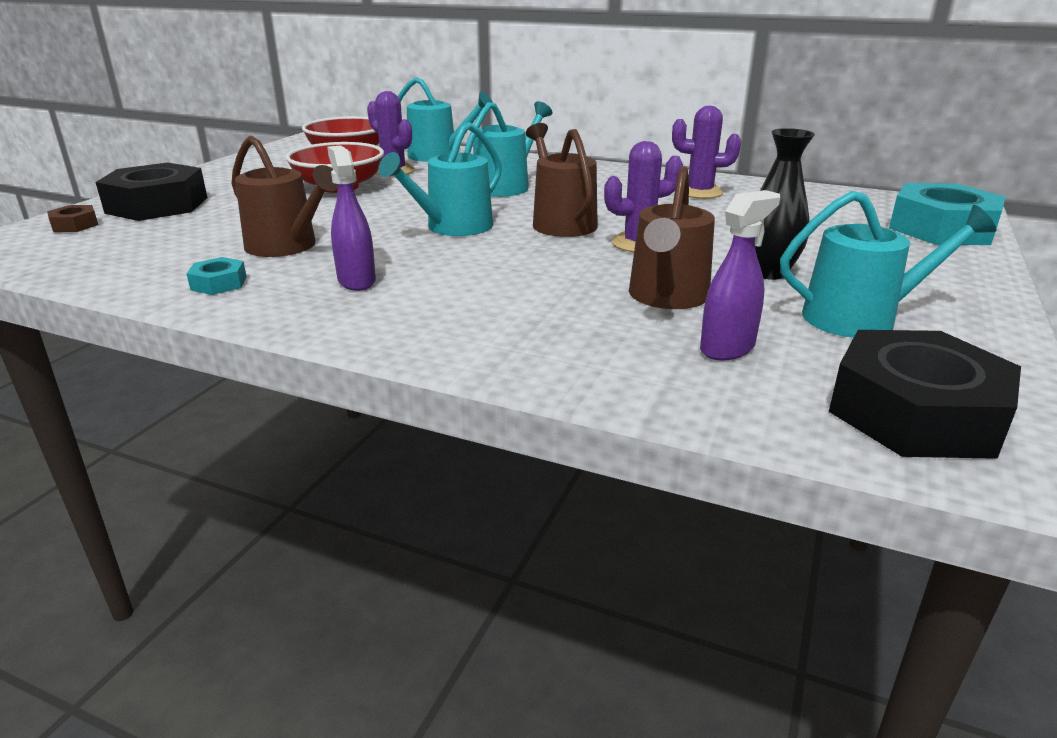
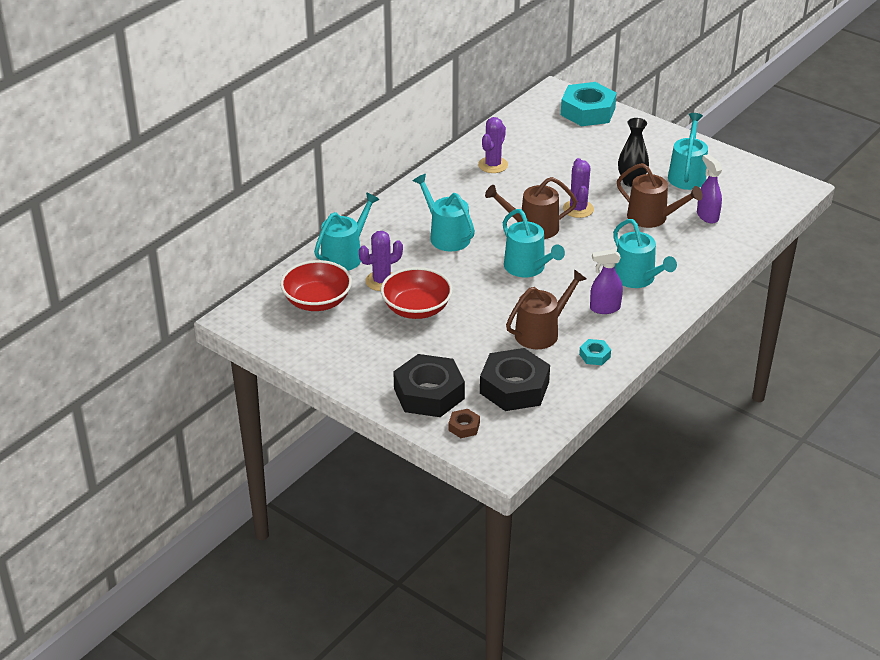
camera: 75 degrees left, 10 degrees up
black nut [829,330,1021,459] -> black nut moved to [480,348,550,411]
none -> turquoise watering can [613,219,677,288]

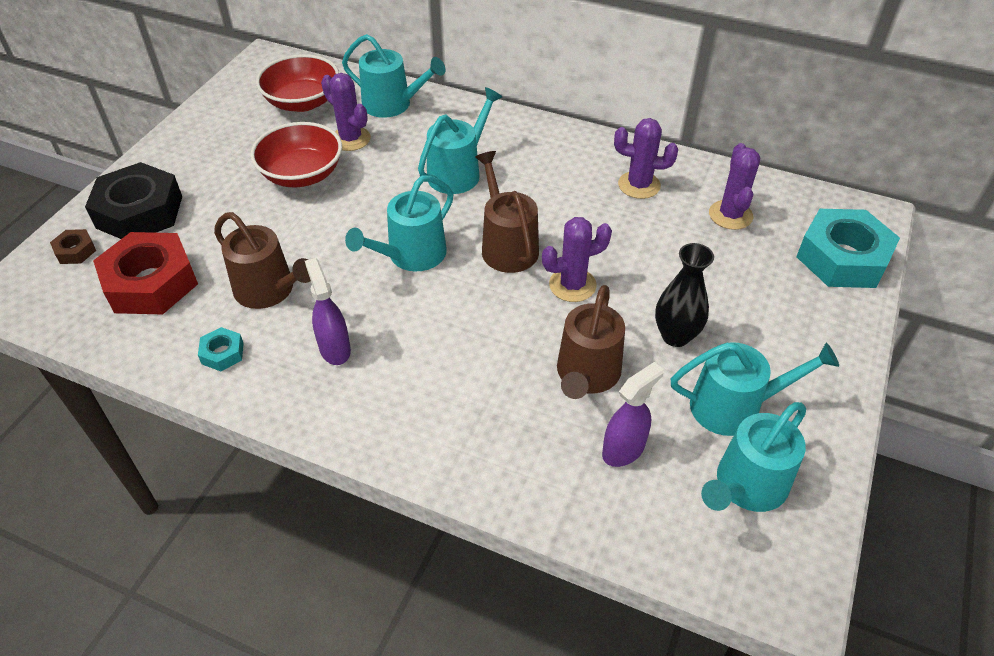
camera: 75 degrees right, 10 degrees up
black nut [480,348,550,411] -> red nut [93,232,198,314]
turquoise watering can [613,219,677,288] -> turquoise watering can moved to [701,402,806,512]
none -> purple cactus [709,143,760,230]

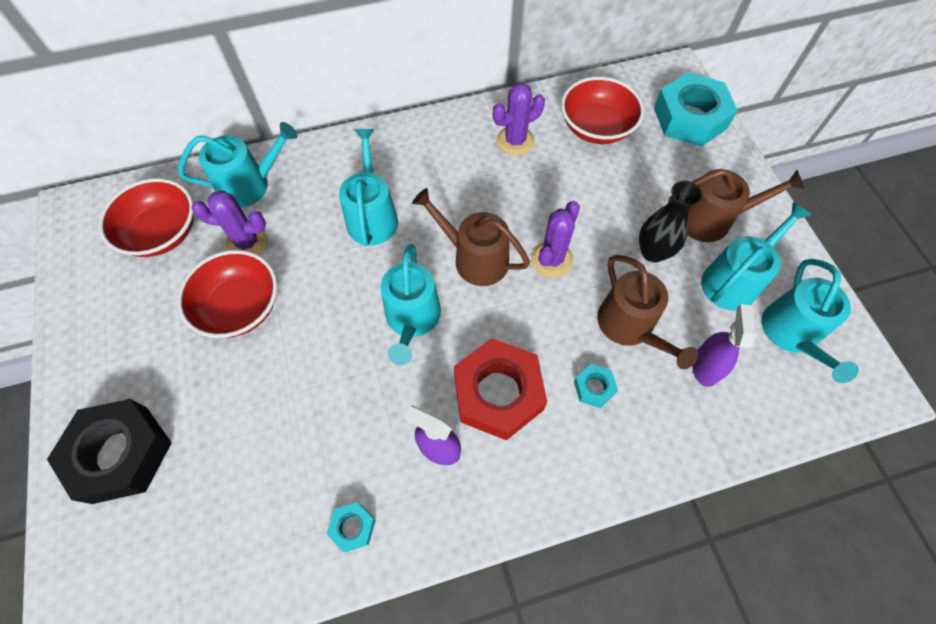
camera: 40 degrees left, 15 degrees up
brown nut [50,229,96,264] -> none
red nut [93,232,198,314] -> red nut moved to [454,338,547,440]
brown watering can [214,212,311,309] -> brown watering can moved to [668,169,805,242]
purple cactus [709,143,760,230] -> red bowl [561,77,644,144]
none -> turquoise nut [574,364,618,408]

